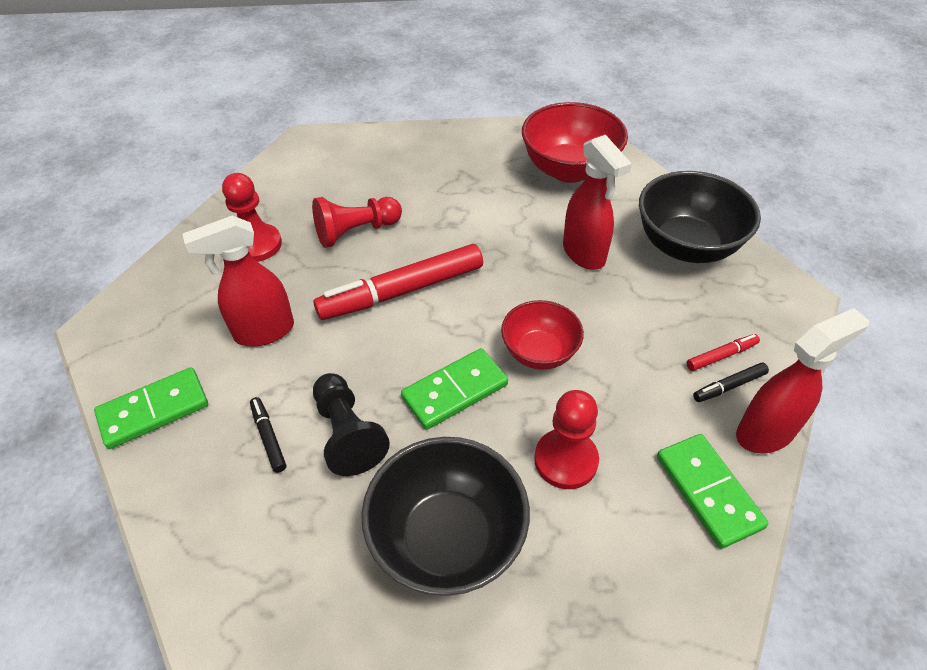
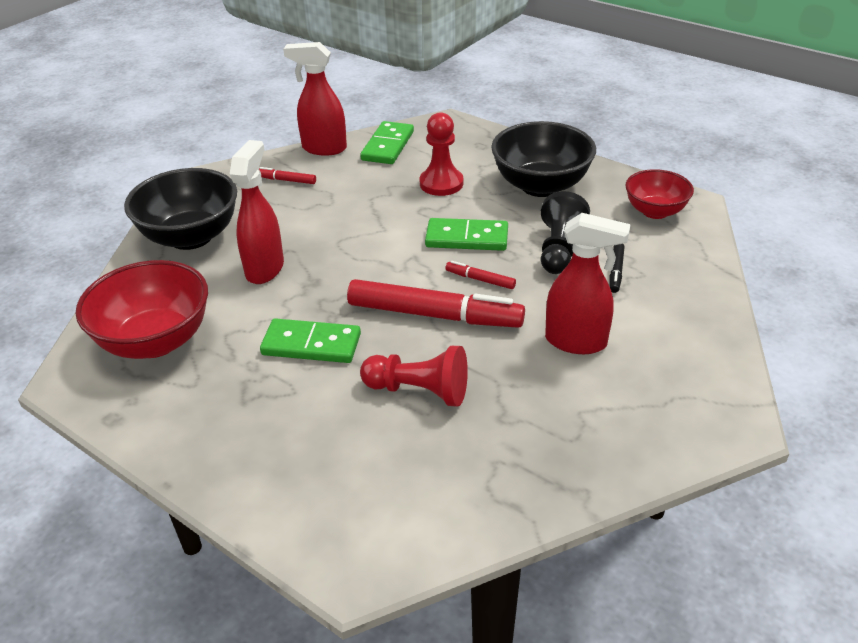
camera: 140 degrees left, 10 degrees down
green domino [94,367,208,449] -> green domino moved to [260,318,361,363]
red pawn [222,173,282,262] -> none
red bowl [501,300,584,370] -> red bowl moved to [625,169,694,219]
black marker [693,363,769,402] -> none
none -> red marker [445,261,516,289]

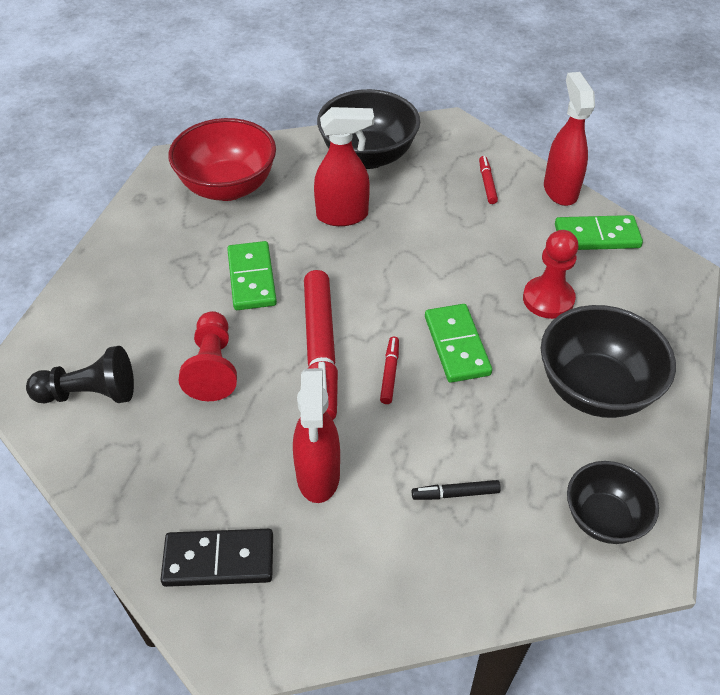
camera: 70 degrees right, 10 degrees up
black pawn [541,191,590,274] -> black pawn moved to [26,346,134,404]
red bowl [625,169,694,219] -> black bowl [567,461,659,544]
none -> black domino [160,529,273,587]

